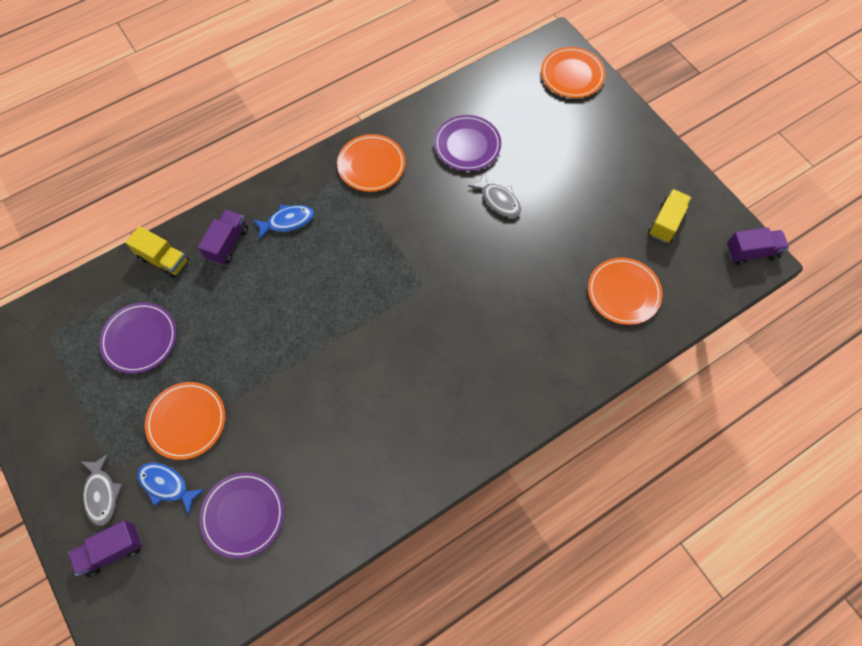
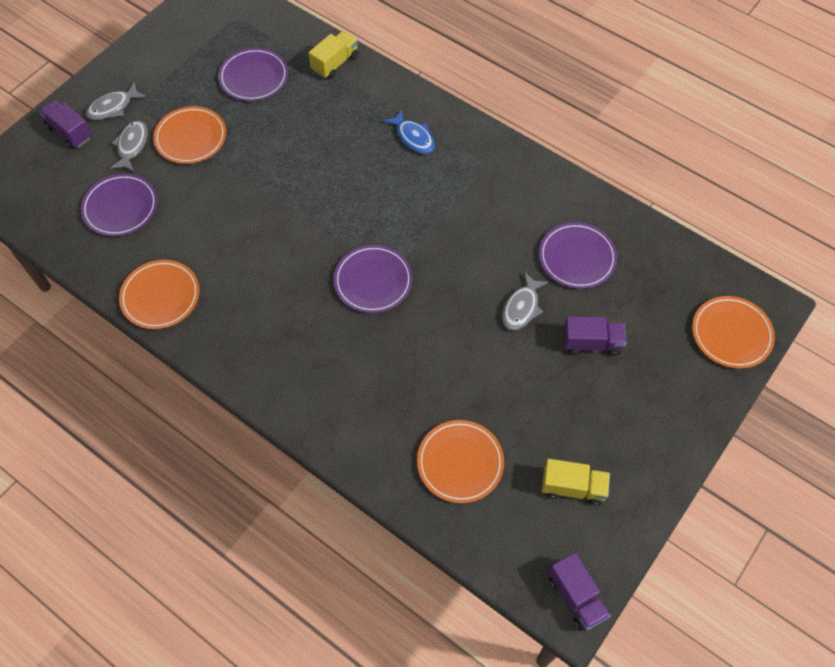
camera: 70 degrees right, 5 degrees down
yellow truck [126,226,189,278] -> yellow truck turned 150 degrees counterclockwise [309,31,358,79]
blue fish [137,463,205,515] -> grey fish [110,120,147,172]
purple truck [198,209,248,265] -> purple truck moved to [563,316,627,356]
orange plate [337,134,405,192] -> orange plate moved to [119,260,199,329]
none -> purple plate [334,245,413,313]

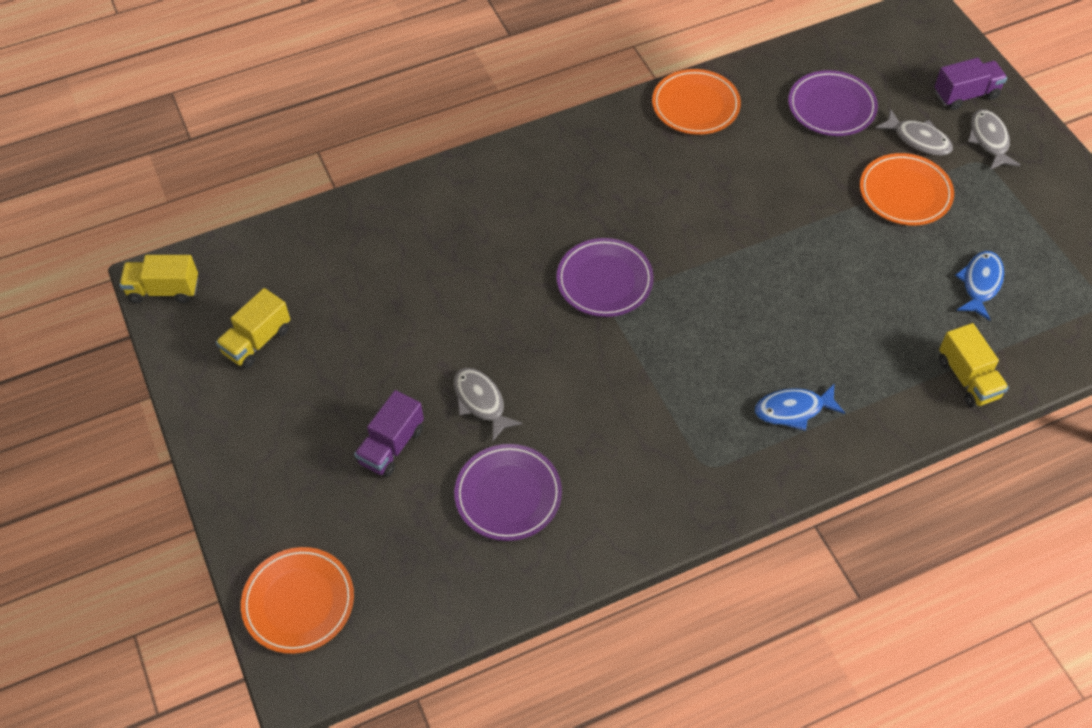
camera: 120 degrees right, 5 degrees down
purple plate [218,48,288,101] -> blue fish [955,251,1004,321]
orange plate [417,420,504,503] -> none
purple truck [549,553,611,631] -> yellow truck [119,255,198,303]

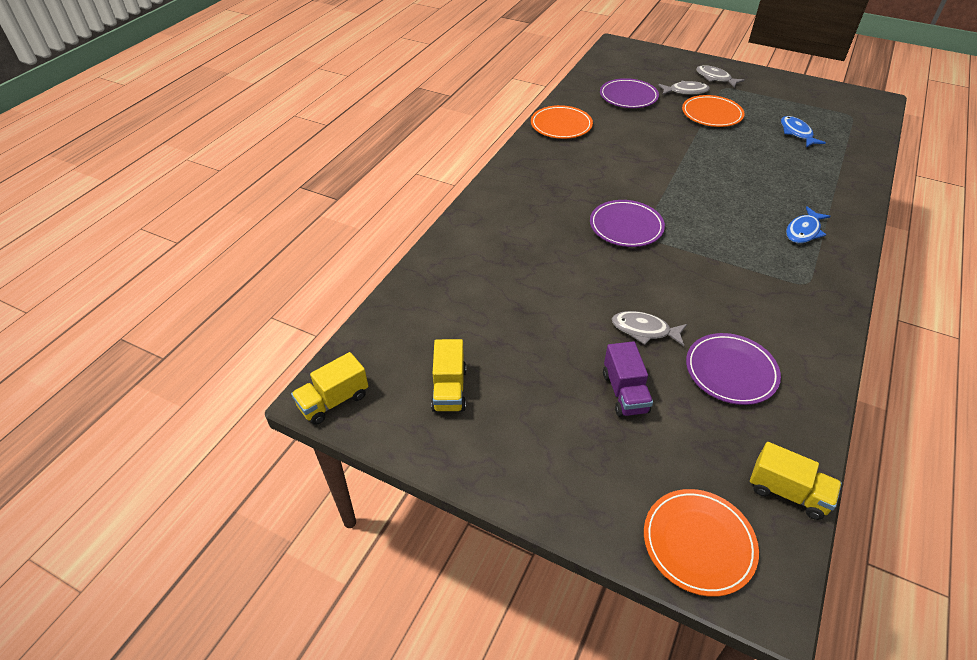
camera: 40 degrees left, 10 degrees down
purple truck [934,58,1007,110] -> none
yellow truck [939,323,1009,408] -> yellow truck moved to [750,442,842,520]

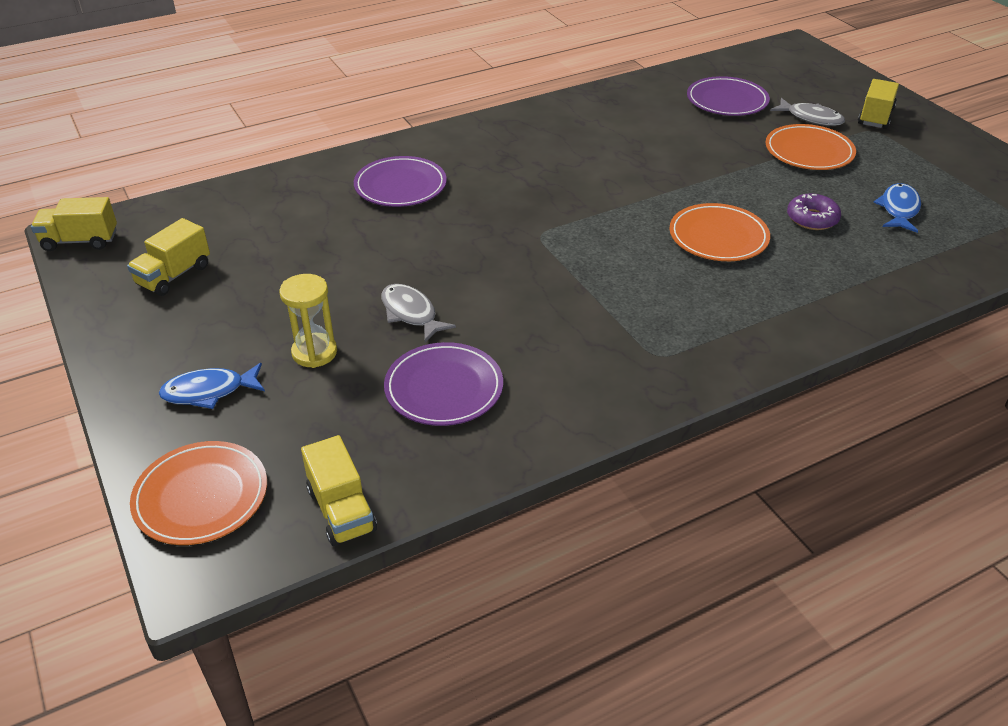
camera: 35 degrees right, 5 degrees down
orange plate [531,105,593,139] -> orange plate moved to [670,203,770,261]
purple plate [590,200,665,247] -> purple plate moved to [354,156,447,207]
purple truck [603,341,653,417] -> yellow hourglass [279,274,337,368]
grey fish [696,65,744,88] -> yellow truck [858,79,899,129]
blue fish [786,206,831,243] -> blue fish moved to [159,363,265,409]
none -> purple donut [787,194,841,230]

